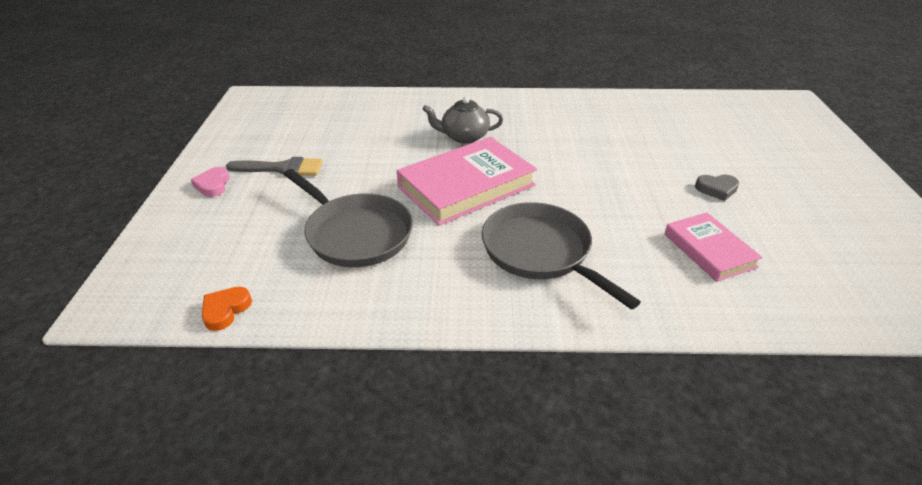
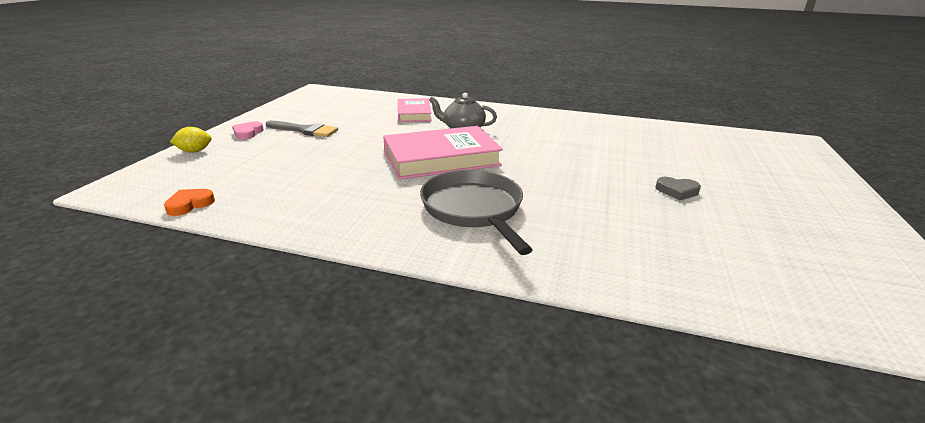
camera: 15 degrees right, 10 degrees down
grey pan [284,169,413,267] -> none
pink book [665,212,763,282] -> pink book moved to [398,98,432,122]
none -> yellow lemon [170,127,211,153]

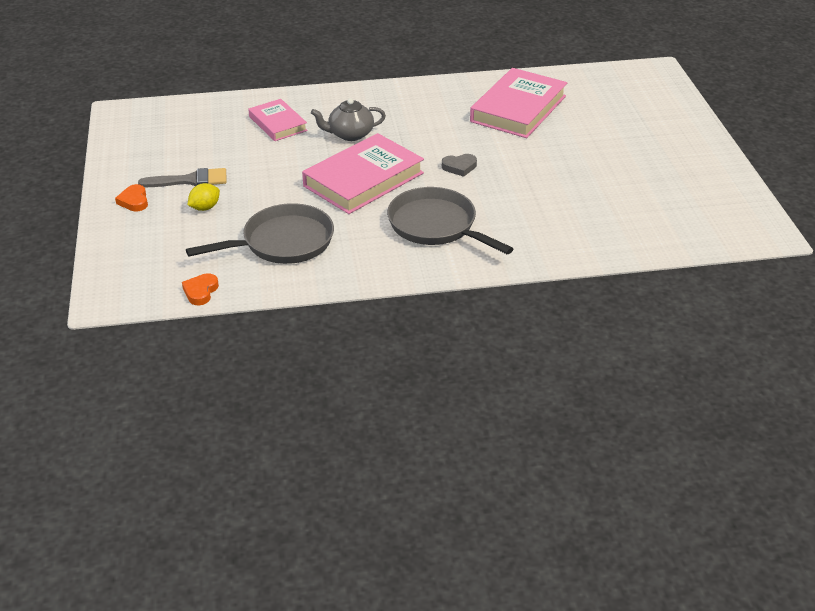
camera: 25 degrees left, 10 degrees up
yellow lemon [170,127,211,153] -> yellow lemon moved to [187,183,220,211]
pink heart [233,121,264,140] -> orange heart [115,184,148,211]
grey heart [655,177,701,200] -> grey heart moved to [442,154,477,177]
none -> grey pan [186,203,334,264]
none -> pink book [470,68,567,138]

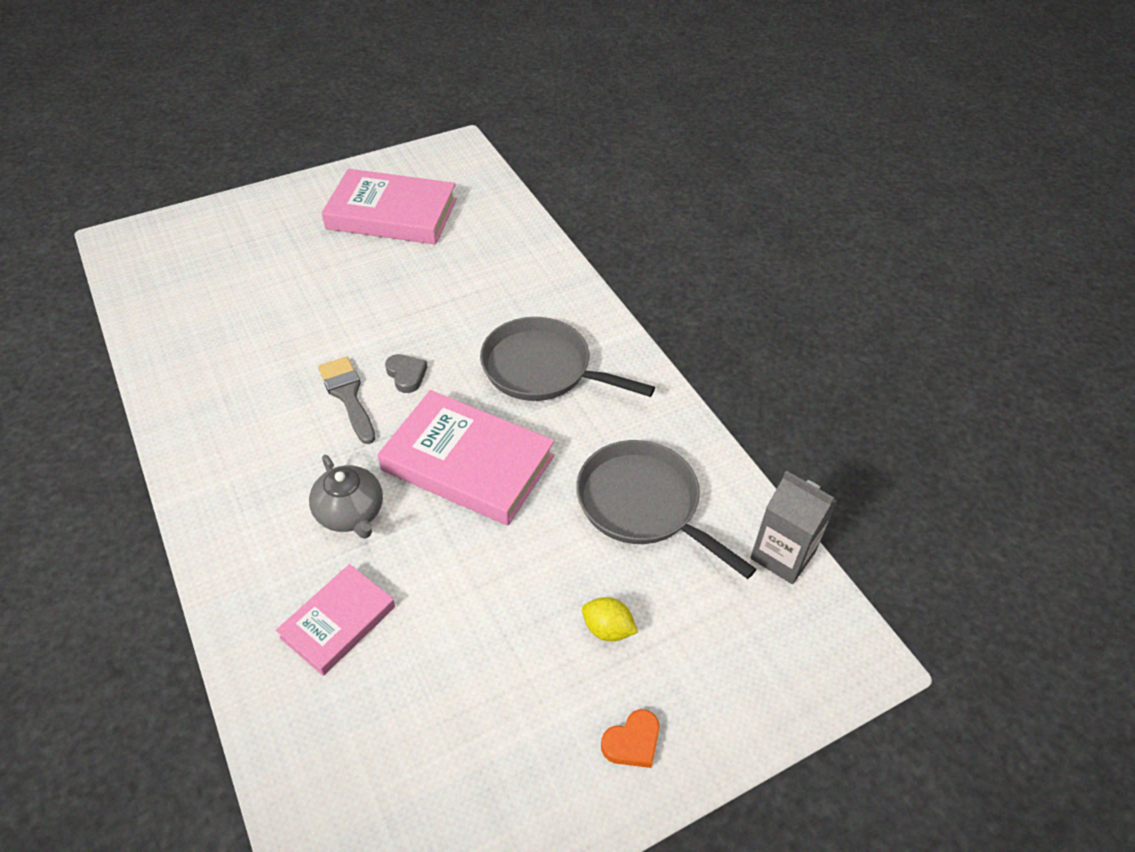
camera: 110 degrees left, 10 degrees up
grey brush [138,168,227,187] -> grey brush moved to [318,356,375,444]
orange heart [182,273,219,305] -> grey carton [750,471,837,584]
grey pan [387,187,514,254] -> grey pan turned 90 degrees clockwise [480,317,655,401]
pink book [470,68,567,138] -> pink book moved to [322,169,457,245]

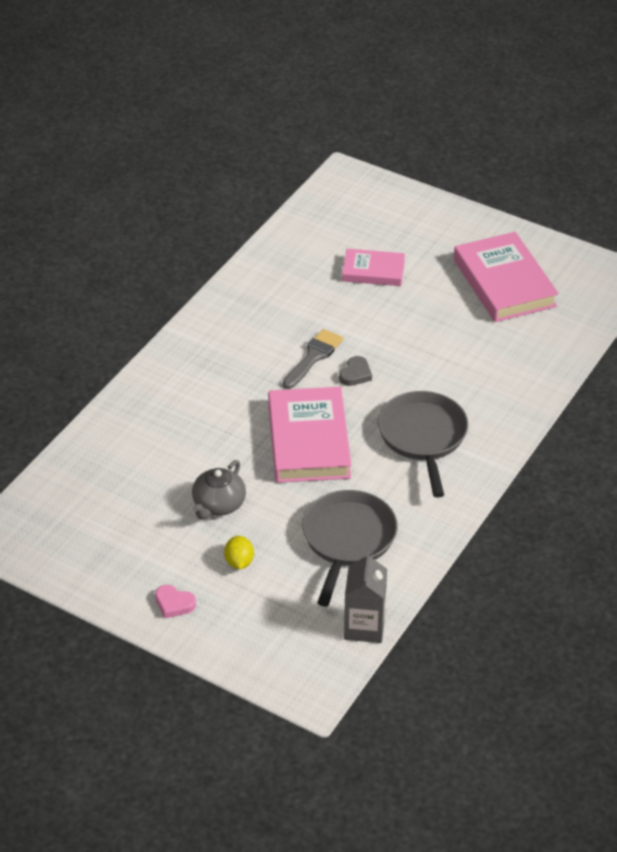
camera: 60 degrees right, 5 degrees down
pink book [276,564,395,676] -> pink book moved to [342,249,405,286]
grey teapot [309,455,383,539] -> grey teapot moved to [192,460,246,520]
orange heart [601,709,660,768] -> pink heart [155,585,196,619]

